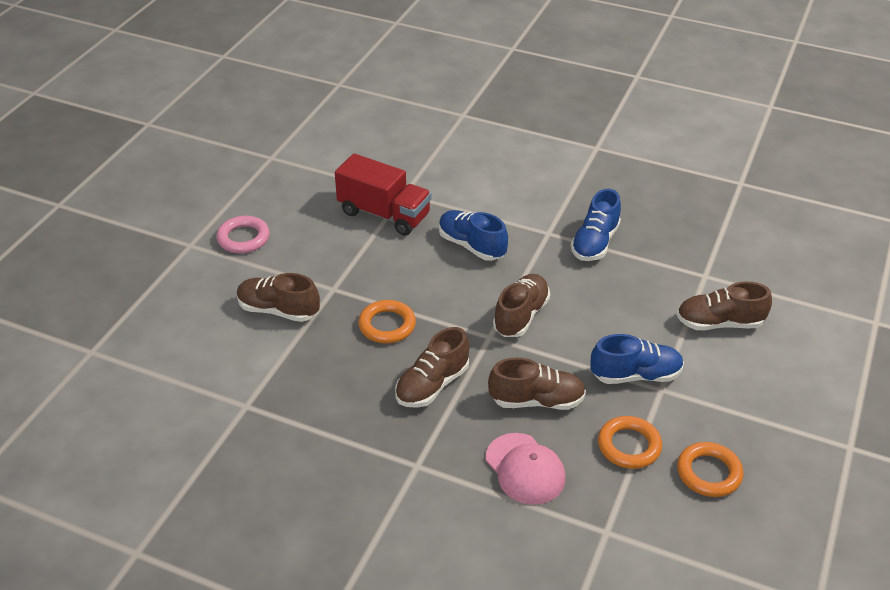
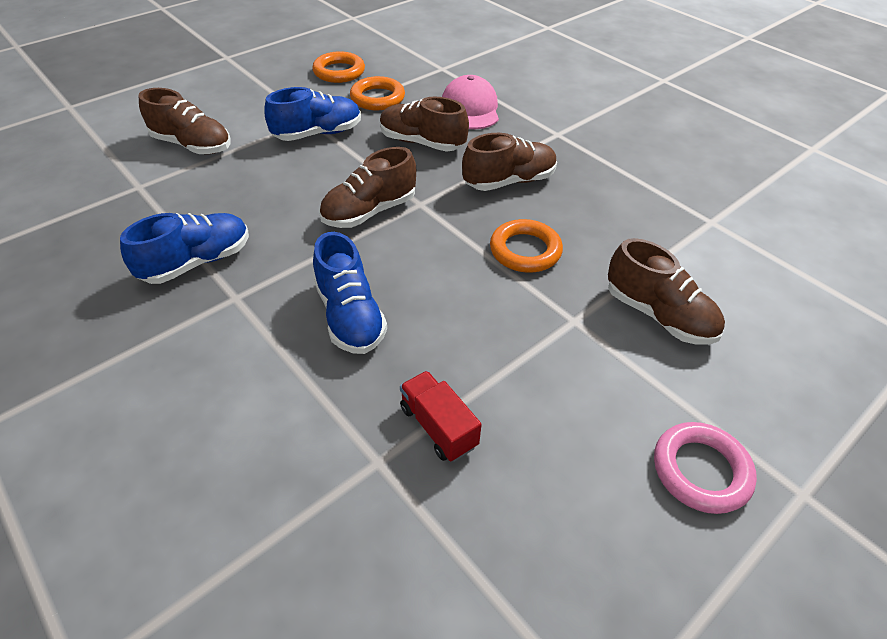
camera: 155 degrees left, 5 degrees up
red truck [335,153,432,236] -> red truck [400,371,482,462], size x0.54
blue shoe [590,334,684,384] -> blue shoe turned 135 degrees clockwise [264,87,361,141]

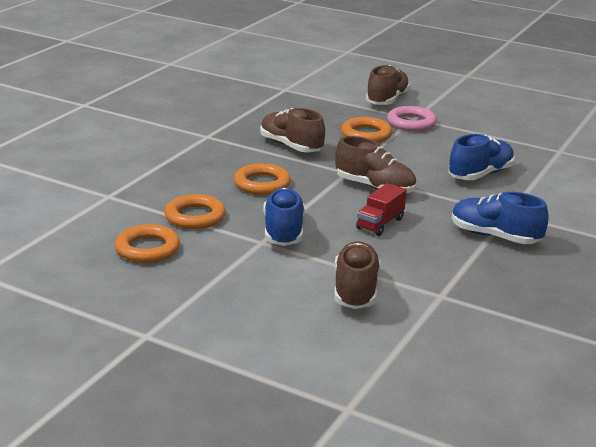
camera: 110 degrees left, 20 degrees down
blue shoe [264,87,361,141] -> blue shoe turned 45 degrees clockwise [263,188,305,246]
brown shoe [380,97,469,152] -> orange ring [234,163,291,195]
red truck [400,371,482,462] -> red truck moved to [356,183,406,236]
pink cap [442,75,499,129] -> none
pink ring [654,422,757,514] -> pink ring moved to [387,106,437,131]

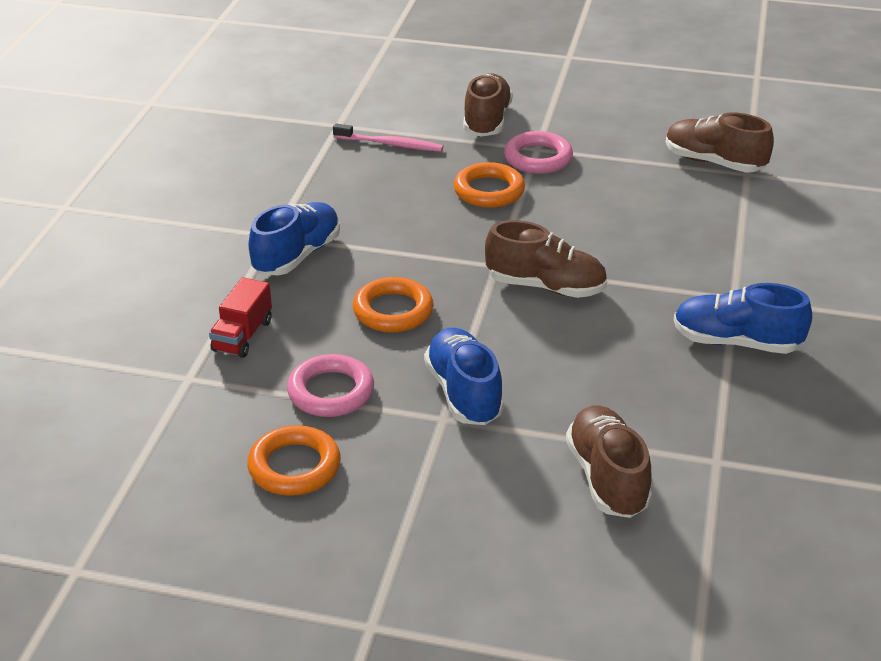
camera: 15 degrees left, 10 degrees up
orange ring [165,194,226,229] -> pink ring [287,354,374,417]
brown shoe [260,108,325,152] -> brown shoe moved to [666,112,774,173]
red truck [356,183,406,236] -> red truck moved to [209,277,272,358]
blue shoe [448,134,515,180] -> blue shoe moved to [248,202,340,275]
none -> pink toothbrush [333,124,443,152]

